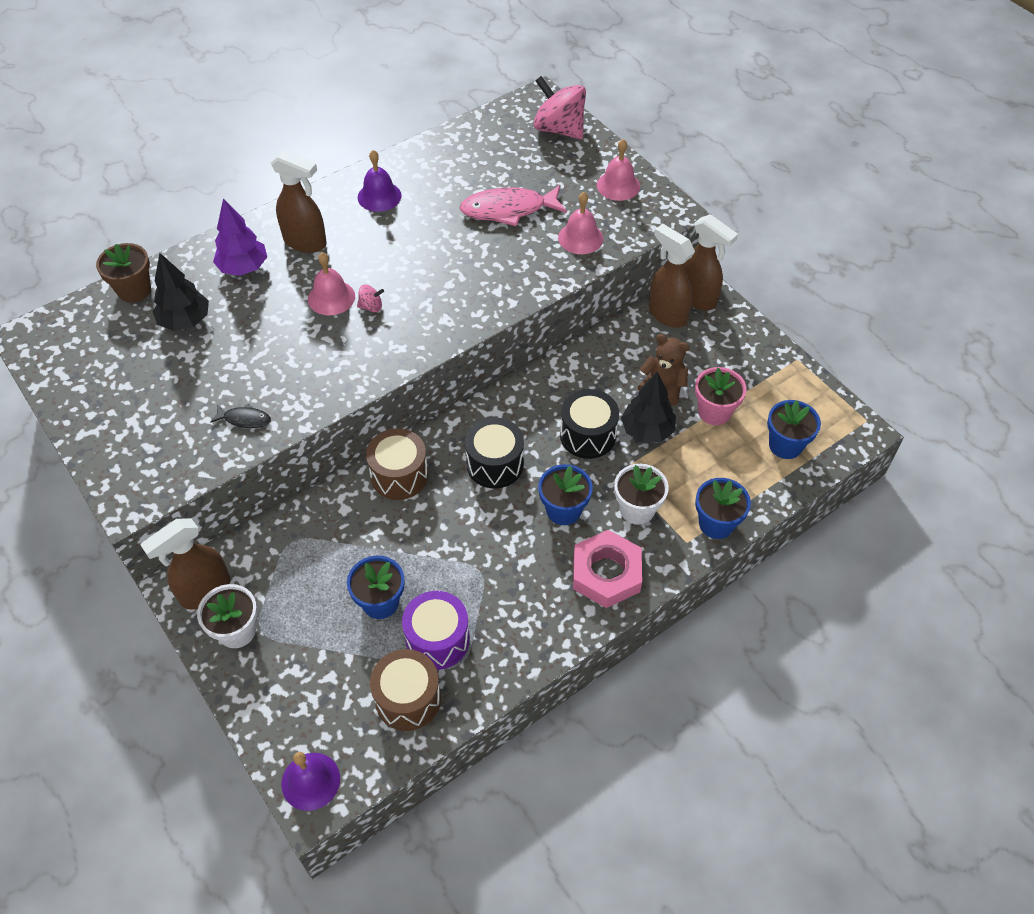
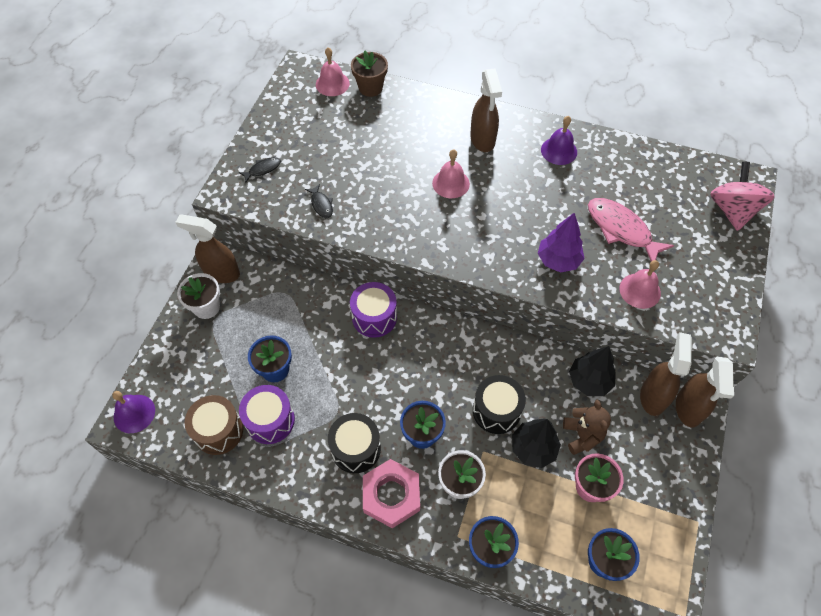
camera: 55 degrees right, 5 degrees up
black tree [152,253,209,331] -> black tree moved to [569,346,616,396]
purple tree [213,198,267,276] -> purple tree moved to [538,213,585,273]
pink spinning top [357,285,384,312] -> none
brown drum [366,428,428,500] -> purple drum [350,282,397,338]
black drum [465,418,524,488] -> black drum moved to [328,413,381,473]
pink bell [597,139,640,201] -> pink bell moved to [316,47,350,96]
none -> black fish [239,157,281,183]

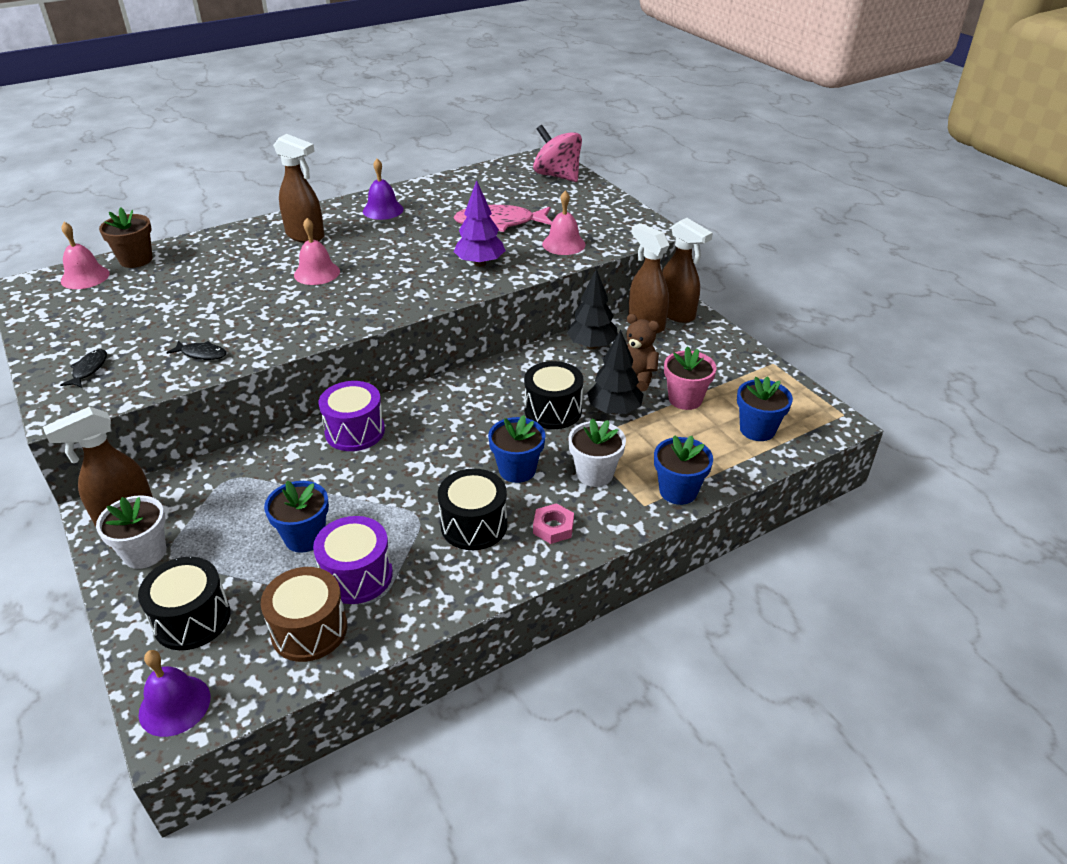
camera: 50 degrees left, 20 degrees down
pink nut [363,459,420,528] -> pink nut [533,503,574,544], size x0.53
none -> black drum [138,557,230,650]

